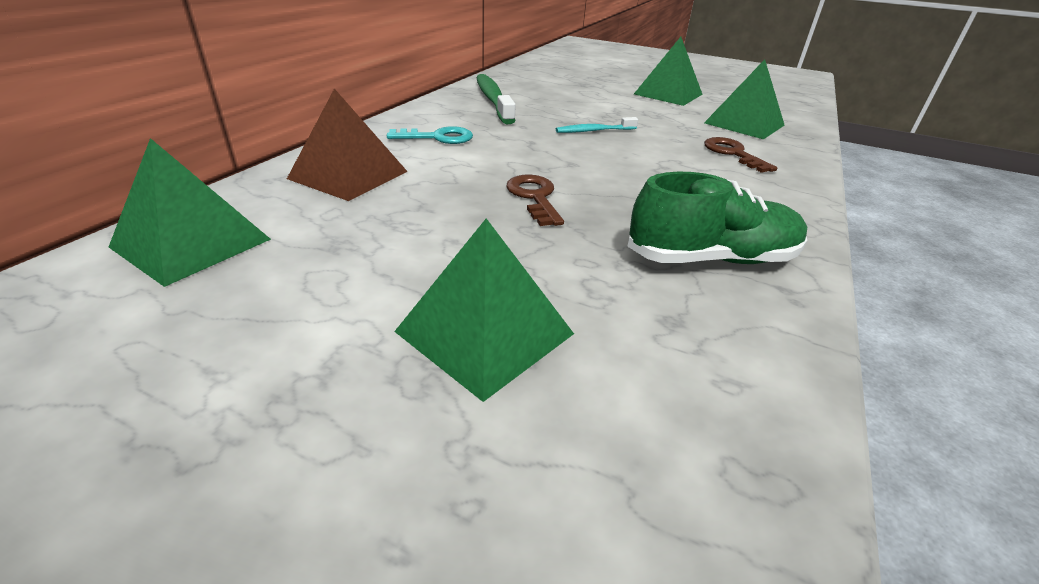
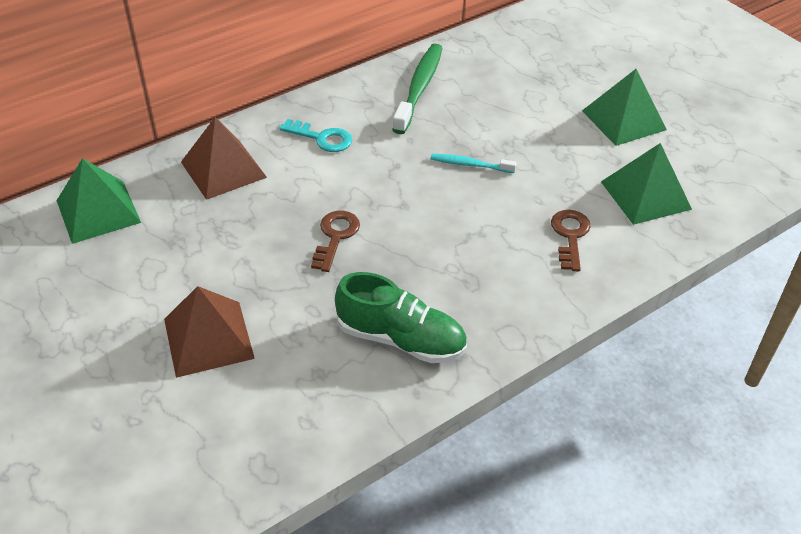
camera: 30 degrees right, 10 degrees up
green pyramid [394,218,574,402] -> brown pyramid [164,286,255,378]

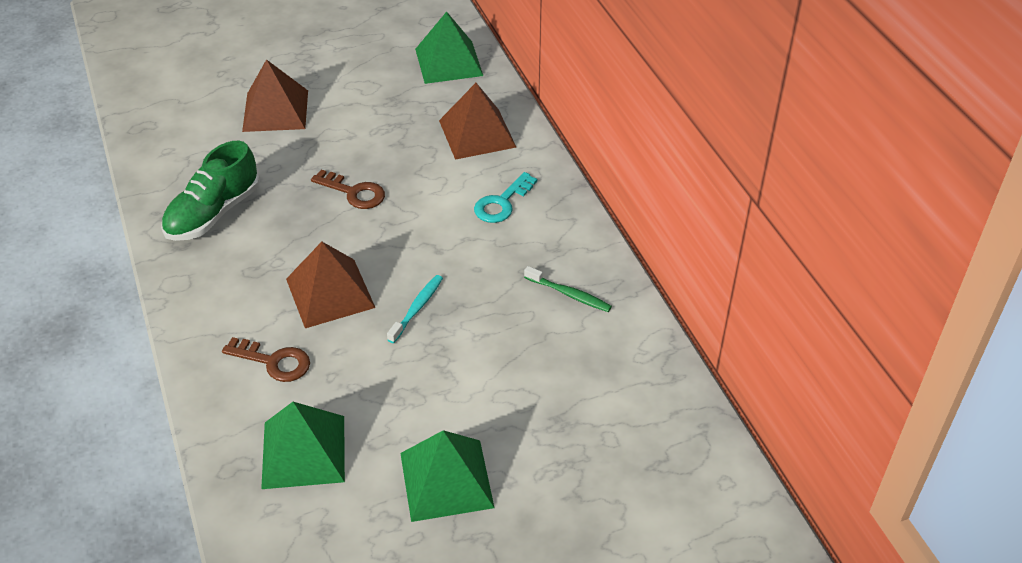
camera: 105 degrees right, 0 degrees up
green toothbrush [392,44,442,134] -> green toothbrush [524,266,612,312], size x0.53
none -> brown pyramid [286,242,375,328]

